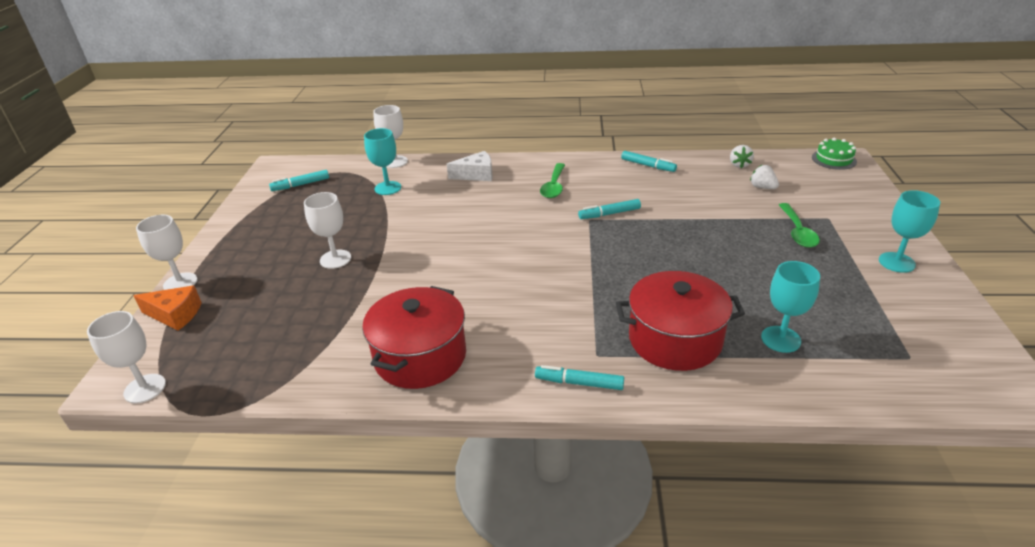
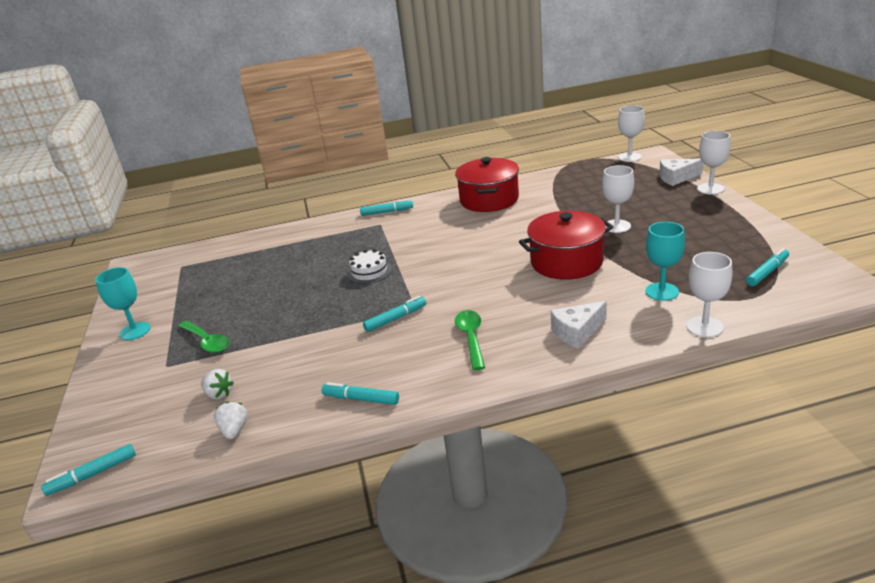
camera: 165 degrees right, 5 degrees down
orange cheese [133,285,202,331] -> white cheese [659,159,703,186]
red pot [616,271,745,371] -> red pot moved to [519,211,613,280]
turquoise goblet [761,261,820,353] -> none
green spoon [779,203,820,248] -> green spoon turned 150 degrees clockwise [178,321,230,353]
green cake [812,138,857,170] -> turquoise marker [41,444,136,496]
none -> white cake [348,249,392,284]

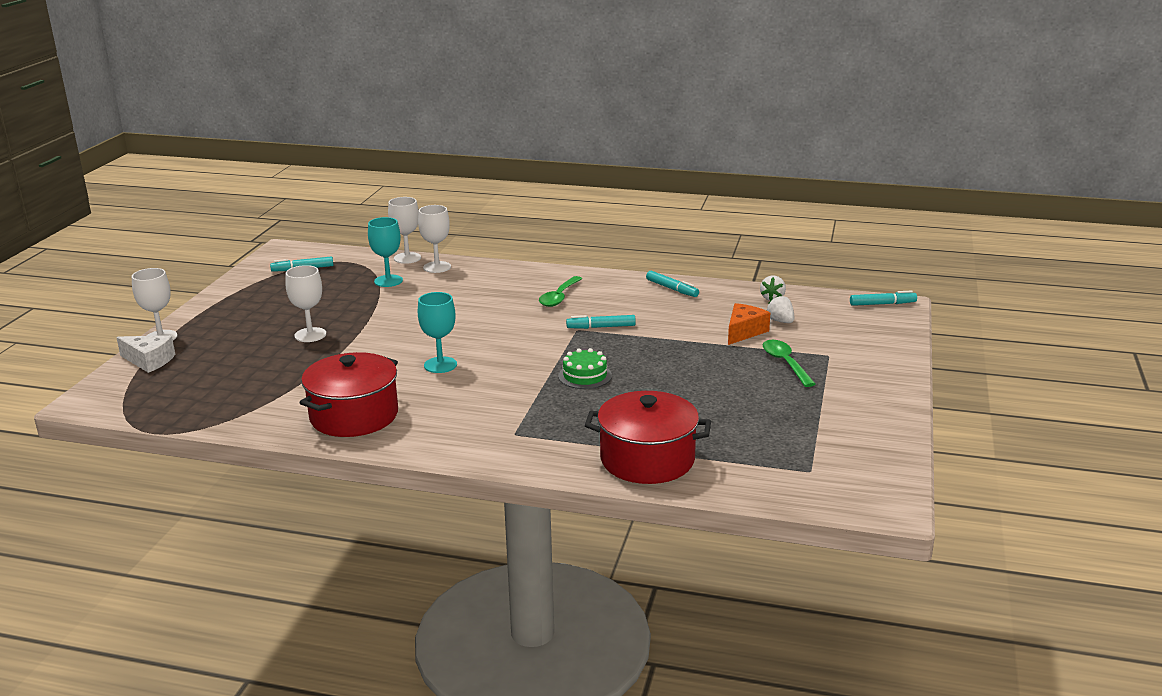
camera: 155 degrees left, 5 degrees down
turquoise goblet [95,267,151,340] -> turquoise goblet moved to [418,292,457,373]
white cake [348,249,392,284] -> green cake [558,348,612,389]
turquoise marker [360,199,413,216] -> none
red pot [519,211,613,280] -> red pot moved to [585,391,711,484]
white cheese [551,301,607,349] -> none
white goblet [618,105,645,162] -> white goblet moved to [418,205,451,273]
none -> orange cheese [728,303,770,345]

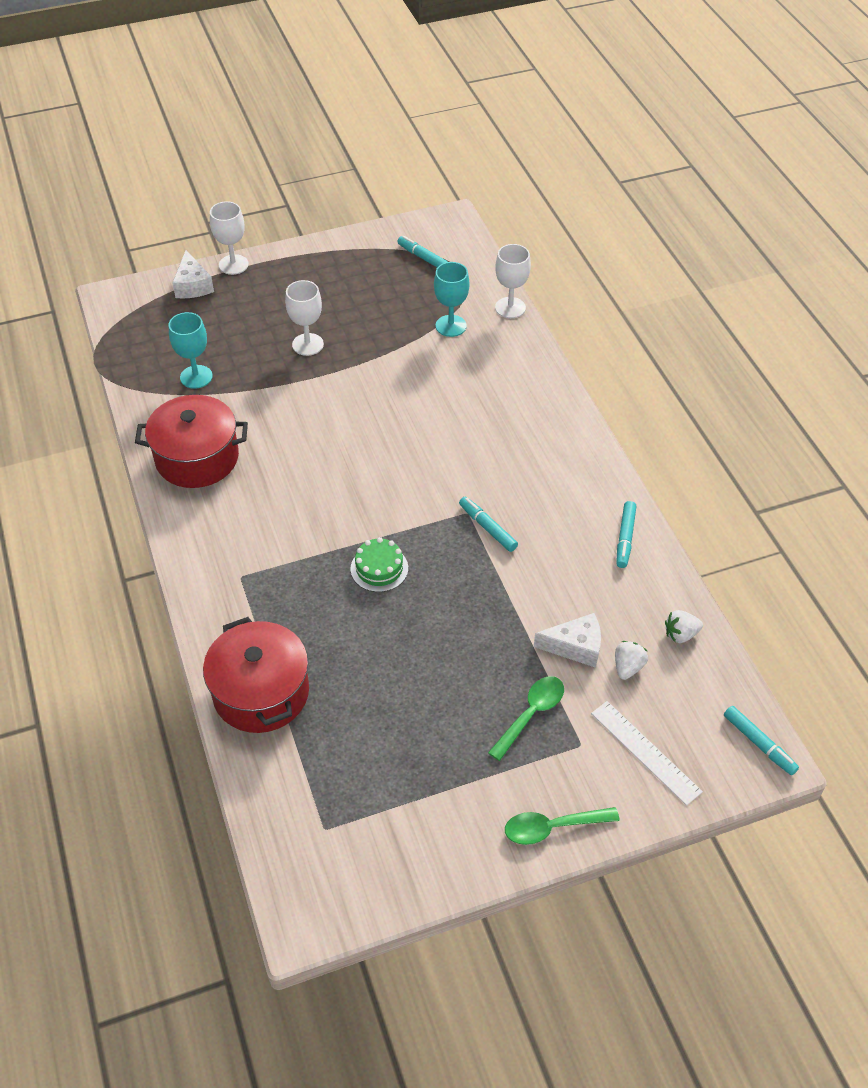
camera: 55 degrees right, 25 degrees up
white goblet [418,205,451,273] -> none
turquoise goblet [418,292,457,373] -> turquoise goblet moved to [169,312,213,389]
green spoon [539,276,582,307] -> green spoon moved to [505,807,620,845]
orange cheese [728,303,770,345] -> white cheese [534,613,601,668]
none -> white ruler [591,701,703,806]

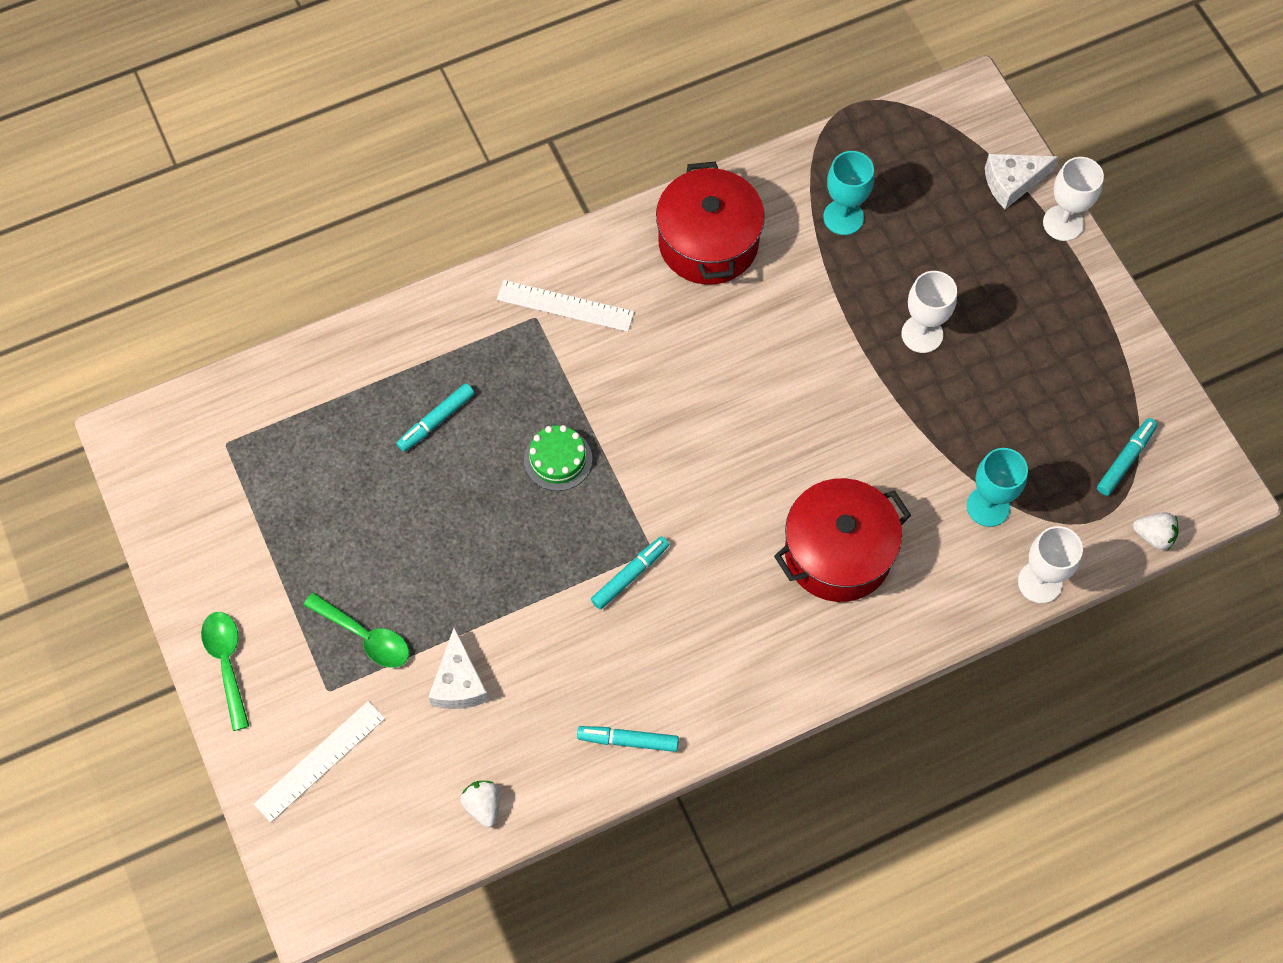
camera: 85 degrees right, 15 degrees up
red pot [203,617,309,733] -> red pot moved to [774,478,911,602]
white strawberry [615,641,648,680] -> white strawberry moved to [1133,513,1179,550]
turquoise marker [724,706,799,775] -> turquoise marker moved to [396,383,475,452]
none -> white ruler [497,280,634,332]

